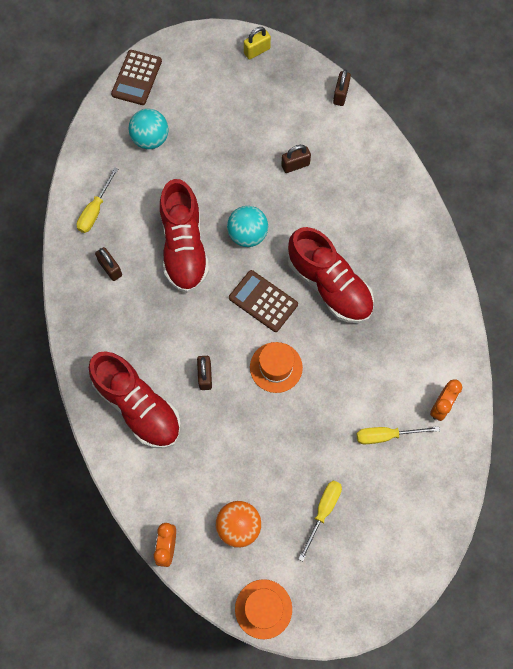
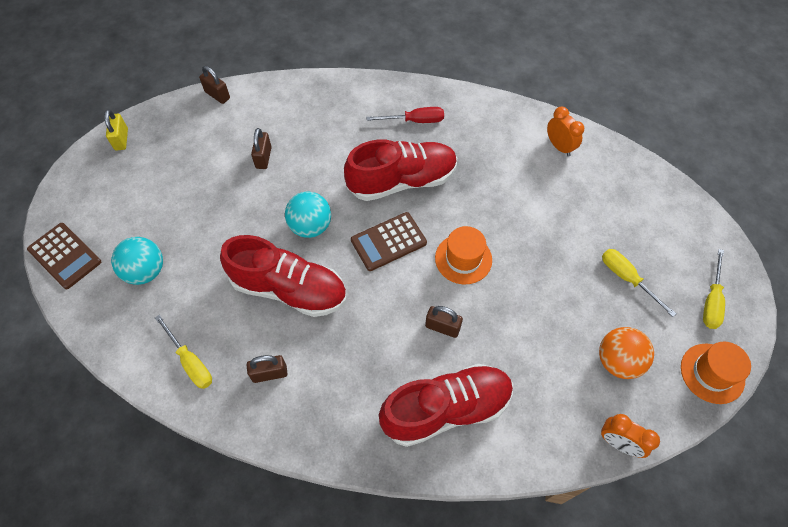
camera: 65 degrees left, 10 degrees down
yellow screwdriver [357,426,440,444] -> yellow screwdriver moved to [703,249,725,329]
none -> red screwdriver [366,107,444,123]

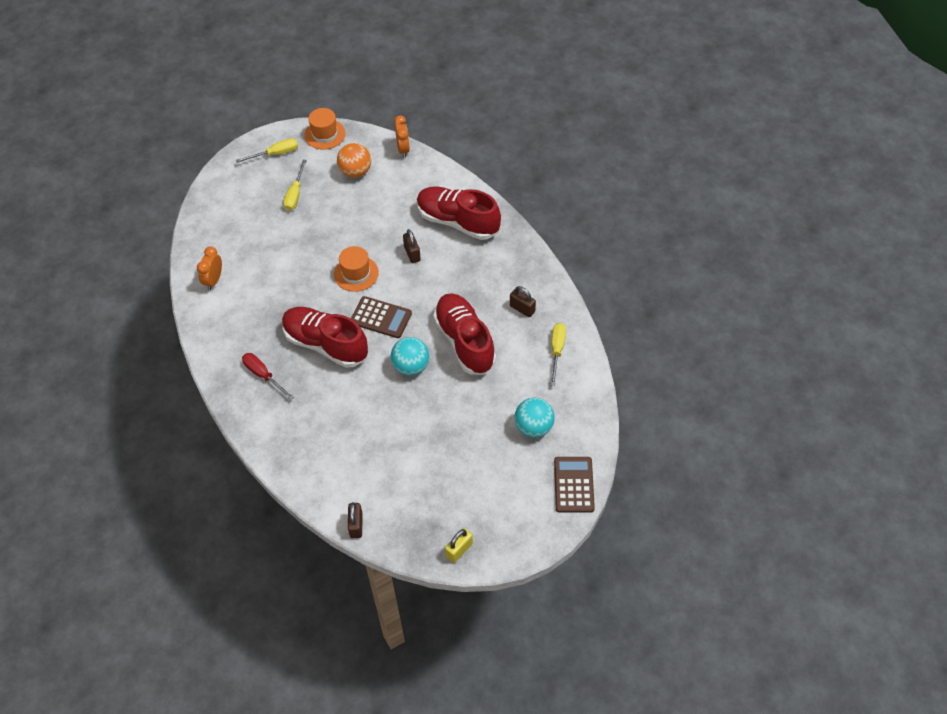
camera: 130 degrees left, 5 degrees down
brown padlock [251,128,272,169] -> none

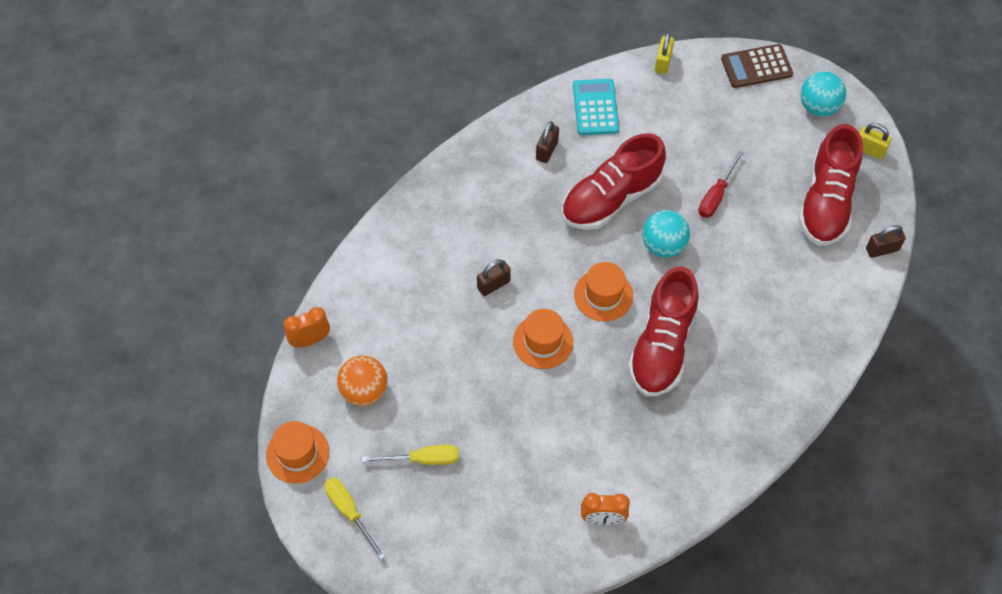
camera: 105 degrees left, 5 degrees up
red screwdriver [242,353,294,400] -> red screwdriver moved to [699,151,744,218]
brown calculator [351,296,412,338] -> orange hat [574,262,633,321]
red shoe [417,186,501,240] -> red shoe moved to [798,124,863,246]
turquoise ball [515,398,555,438] -> turquoise ball moved to [800,71,846,116]
yellow screwdriver [551,323,566,386] -> turquoise calculator [573,79,619,135]
none -> yellow padlock [655,32,674,74]

